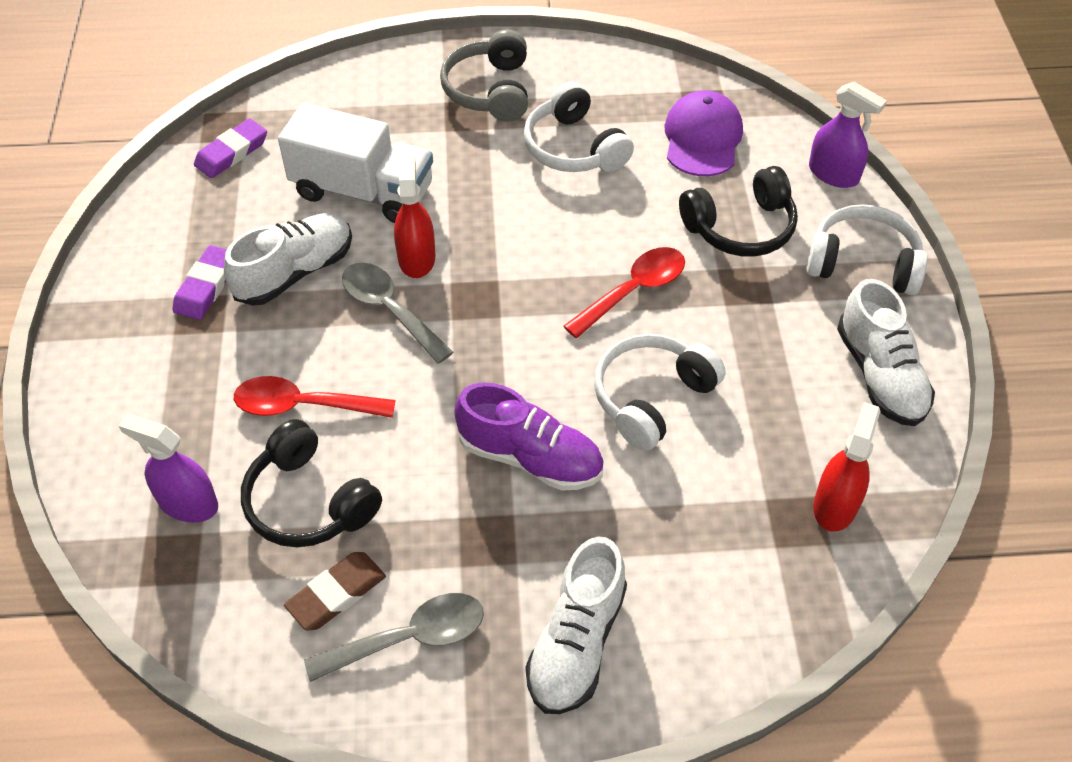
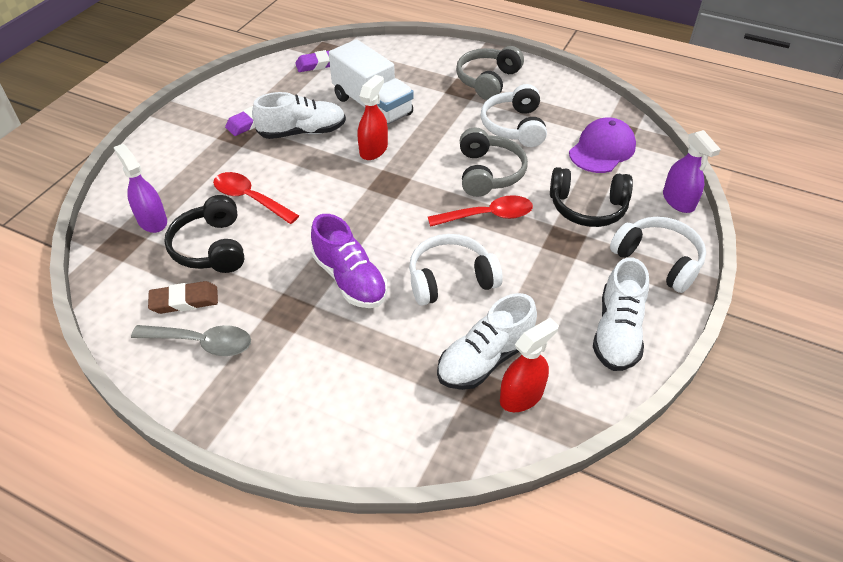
camera: 30 degrees right, 5 degrees down
grey spoon [342,263,453,364] -> none
white shoe [525,537,627,714] -> white shoe moved to [437,293,537,390]
none -> grey headphones [460,127,528,197]

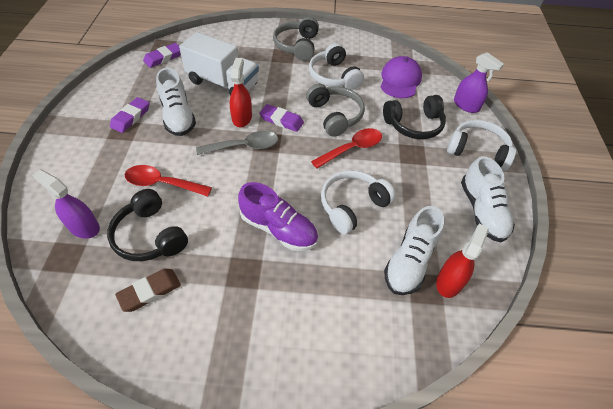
camera: 25 degrees left, 5 degrees up
grey spoon [131,325,251,356] -> grey spoon moved to [196,131,278,155]
white shoe [252,92,346,139] -> white shoe turned 105 degrees clockwise [156,68,196,136]
none -> purple eraser [259,104,304,132]

